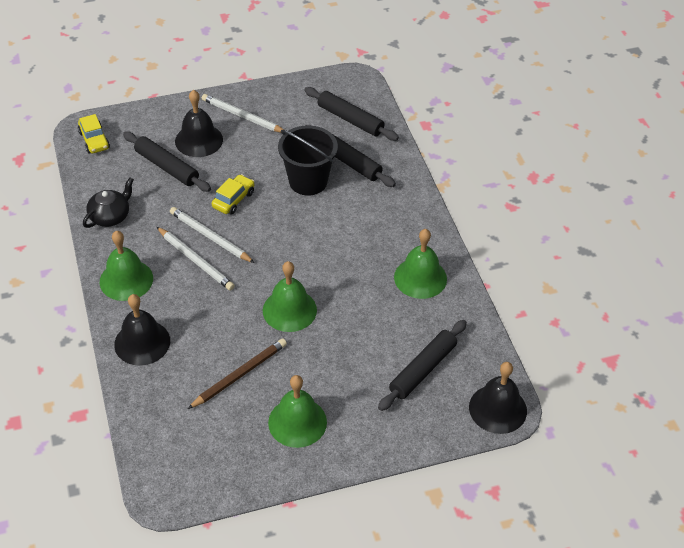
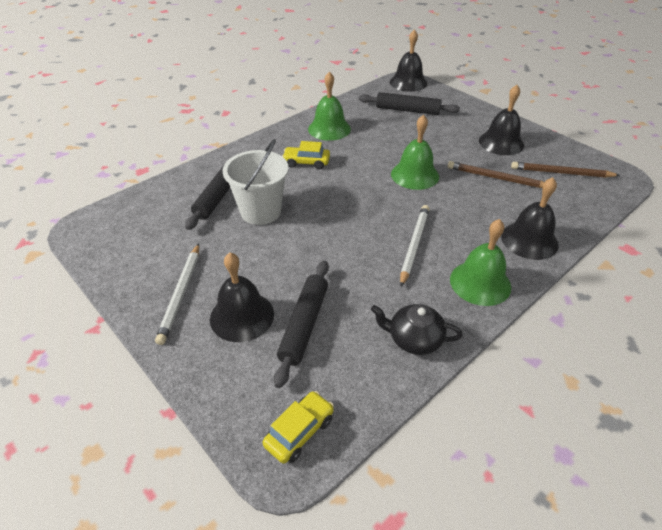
camera: 115 degrees left, 5 degrees down
white pencil [170,207,255,263] -> none
yellow car [212,174,254,215] -> yellow car moved to [282,141,330,169]
green bell [268,375,327,448] -> black bell [479,85,524,155]
black bucket [278,125,338,196] -> white bucket [222,139,289,225]
black rolling pin [304,87,399,141] -> none
none -> brown pencil [511,162,620,178]

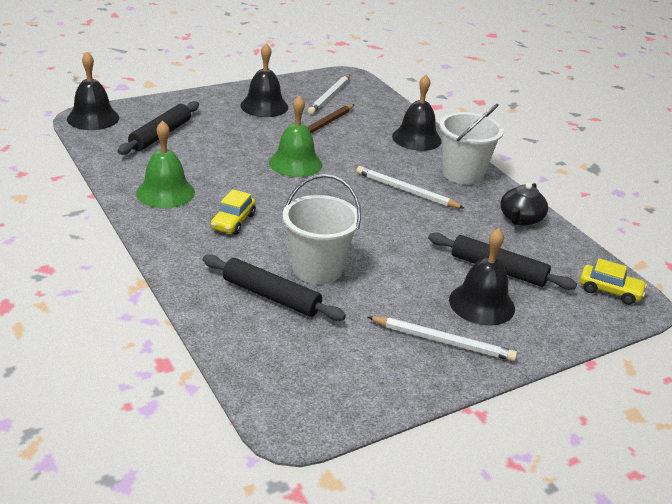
camera: 80 degrees left, 10 degrees down
yellow car [263,391,334,464] -> yellow car turned 150 degrees clockwise [580,258,647,305]
green bell [450,219,511,306] -> white bucket [439,104,504,185]
brown pencil [511,162,620,178] -> white pencil [308,75,350,114]

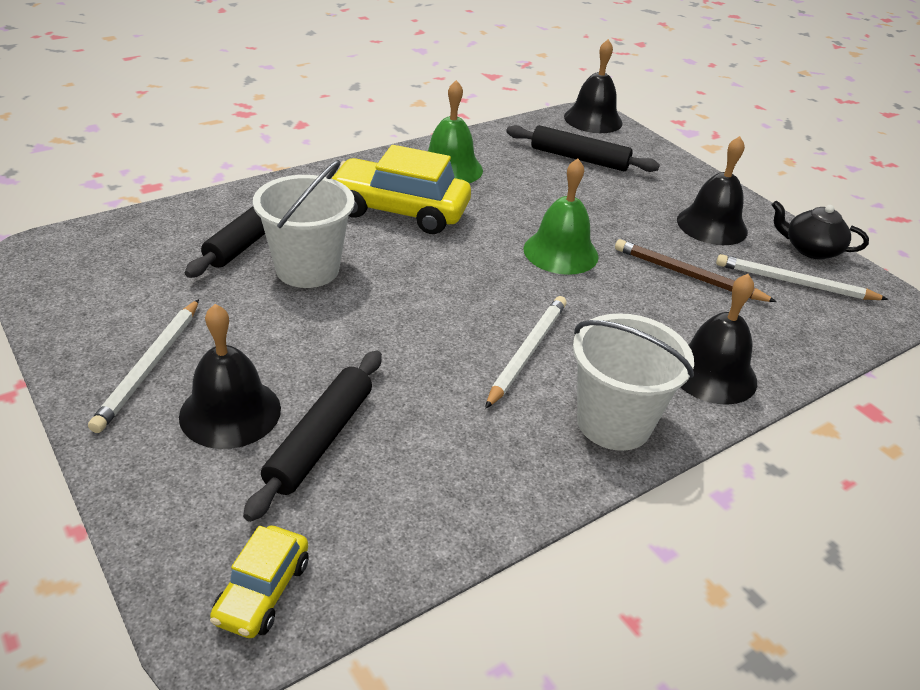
camera: 85 degrees right, 5 degrees up
yellow car [211,189,256,235] -> yellow car [331,145,471,234], size x1.90
black teapot [500,183,548,226] -> black teapot moved to [772,201,869,259]

